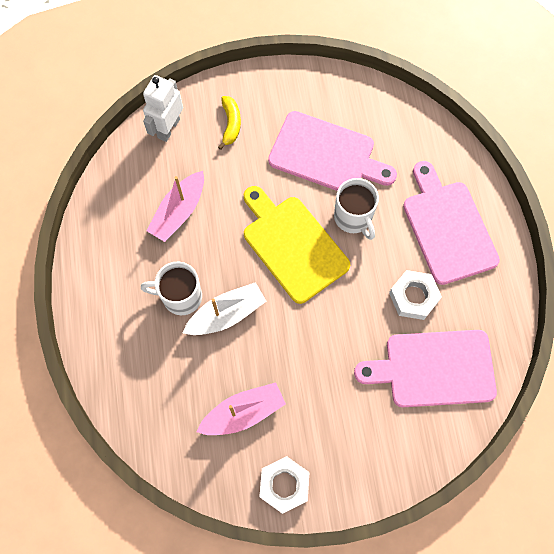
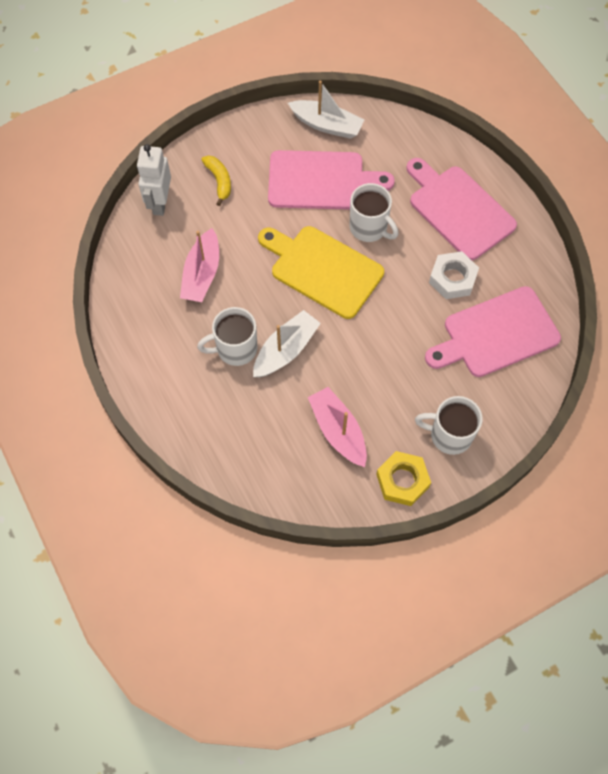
camera: 20 degrees left, 5 degrees down
pink boat [196,382,286,435] -> pink boat turned 75 degrees counterclockwise [308,387,367,467]
white nut [259,456,310,514] -> yellow nut [376,451,431,506]
none -> white boat [288,80,364,139]
none -> white mug [415,396,483,455]

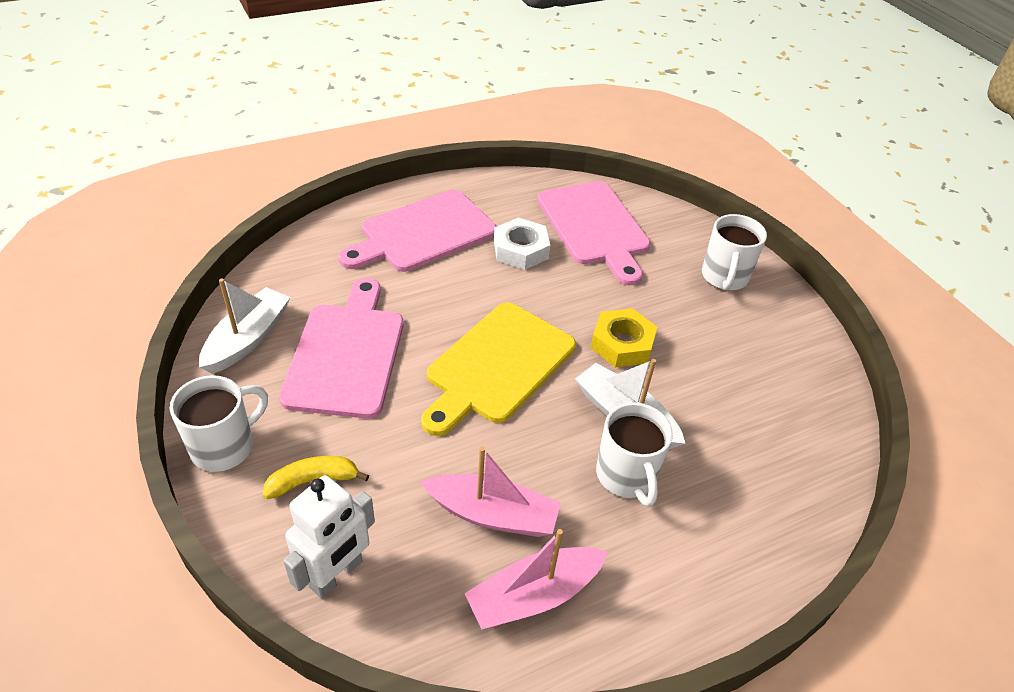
camera: 90 degrees left, 20 degrees down
white robot [137,144,171,216] -> white robot turned 60 degrees counterclockwise [283,475,375,599]
pink boat [308,387,367,467] -> pink boat moved to [464,529,608,630]
white mug [349,183,398,242] -> white mug moved to [170,375,268,472]
yellow nut [376,451,431,506] -> yellow nut moved to [591,308,657,367]

